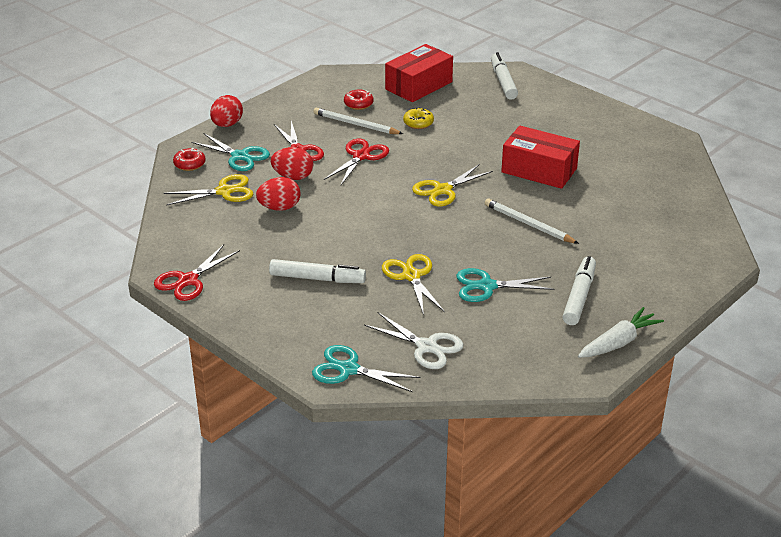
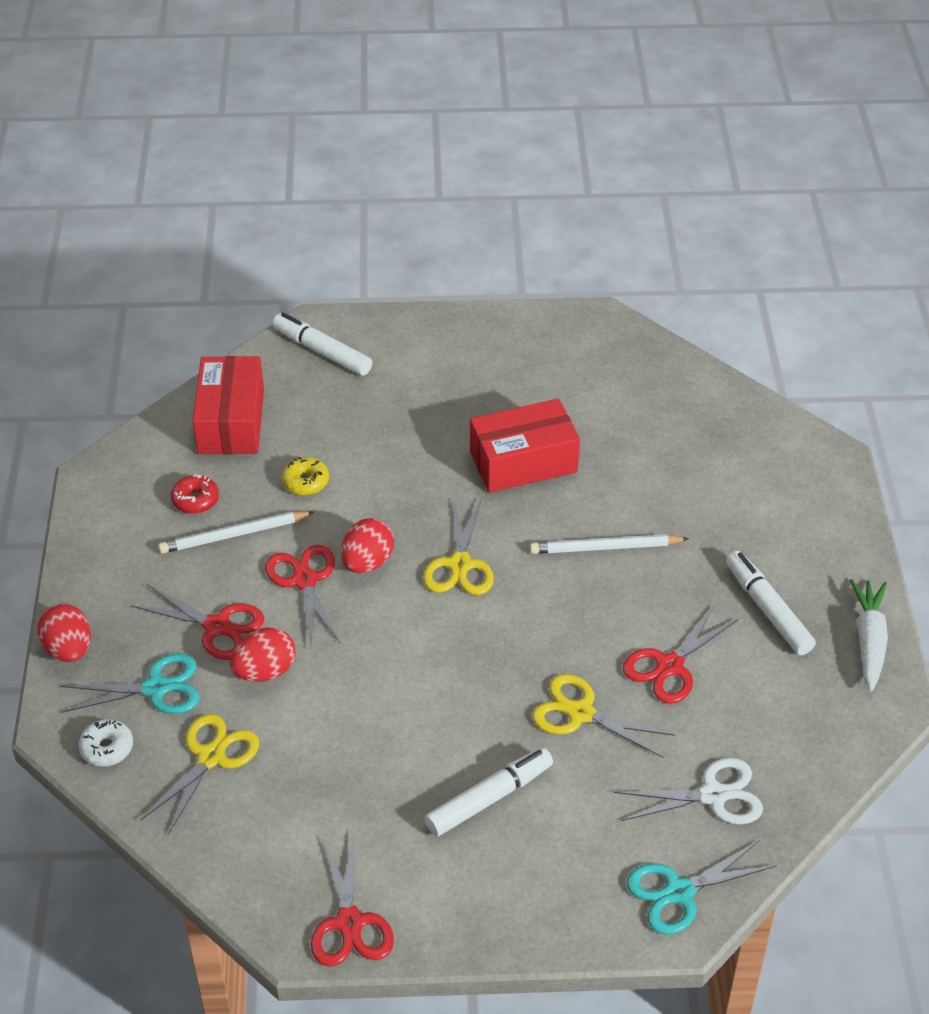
camera: 45 degrees left, 10 degrees up
red donut [173,148,206,171] -> white donut [79,719,133,767]
red egg [256,177,301,211] -> red egg moved to [341,518,394,573]
turquoise scissors [456,268,555,302] -> red scissors [623,604,739,704]

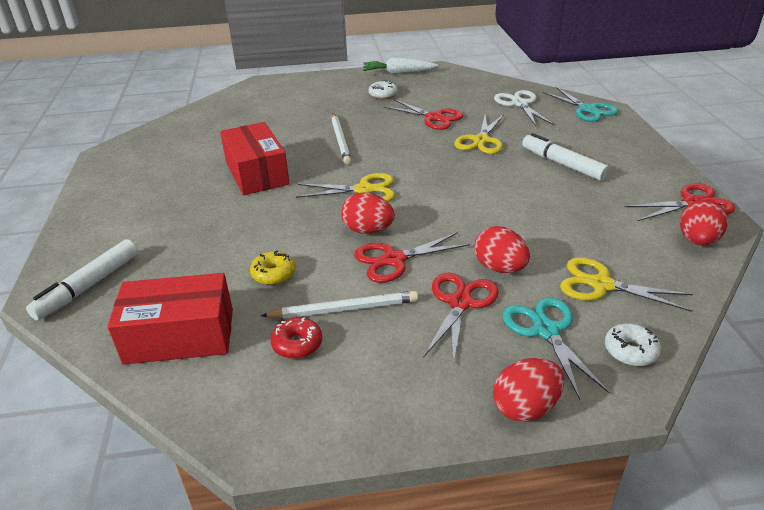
camera: 95 degrees left, 10 degrees down
white pencil [158,511,314,554] -> white pencil turned 75 degrees counterclockwise [261,291,418,319]
white marker [726,551,816,655] -> white donut [369,80,398,99]
none -> red egg [680,200,728,246]

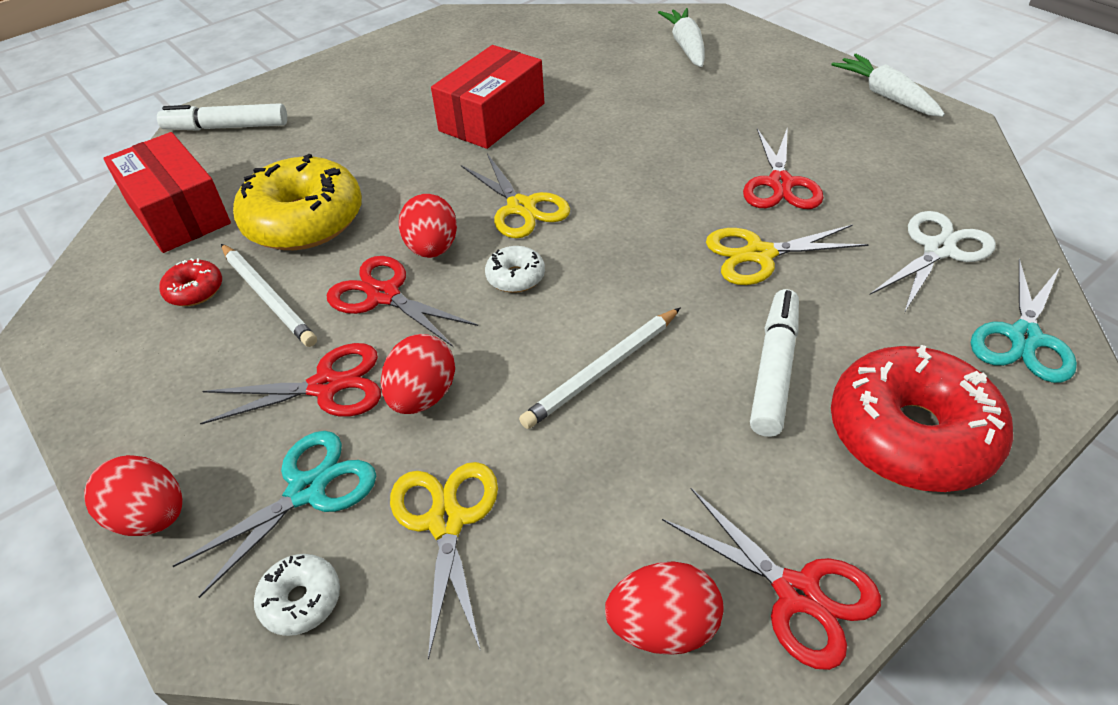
camera: 60 degrees right, 10 degrees up
yellow donut [250,250,295,285] -> yellow donut [233,154,362,250], size x2.25
white pencil [331,113,352,164] -> white pencil moved to [519,308,680,429]
white donut [369,80,398,99] -> white donut moved to [485,246,545,293]
none -> white carrot [658,8,705,67]
none -> red donut [831,345,1013,492]

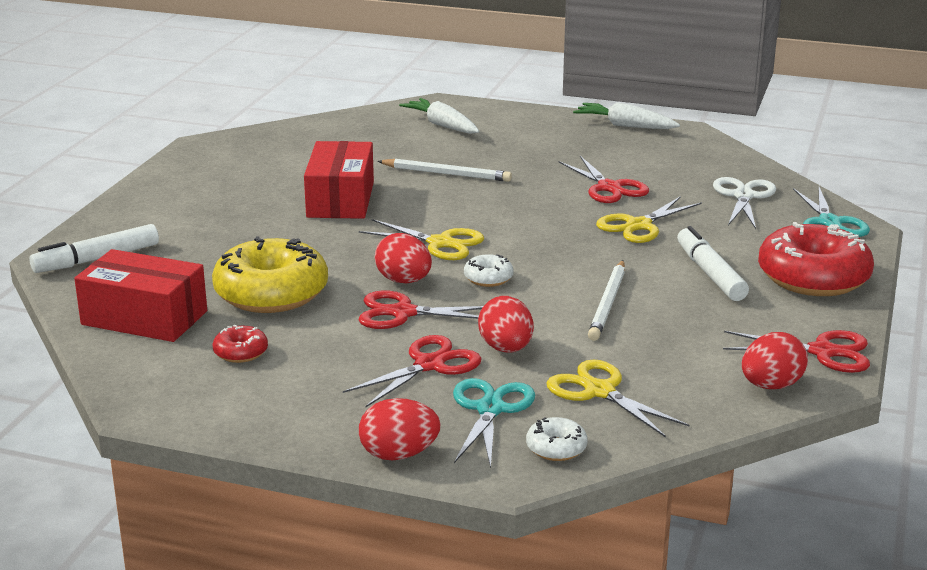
camera: 35 degrees left, 20 degrees down
white pencil [221,244,317,347] -> white pencil moved to [377,159,512,182]

